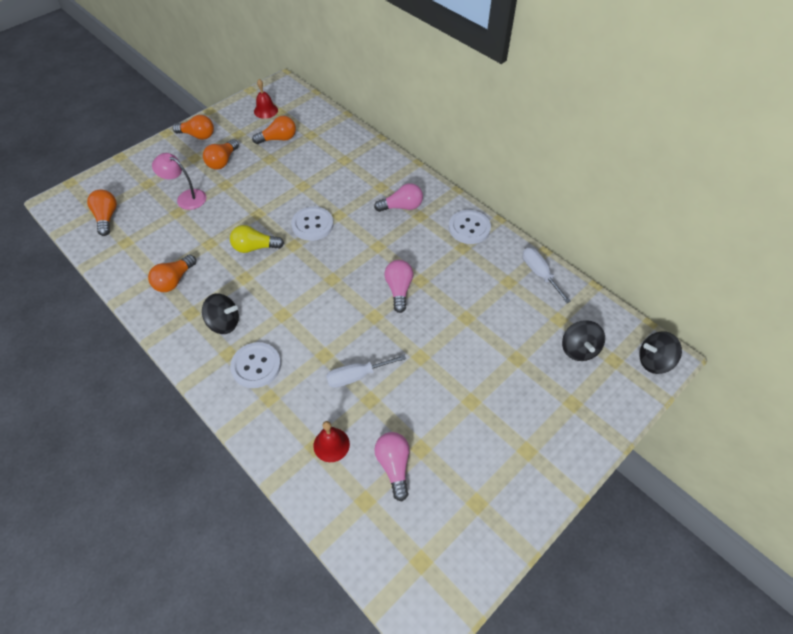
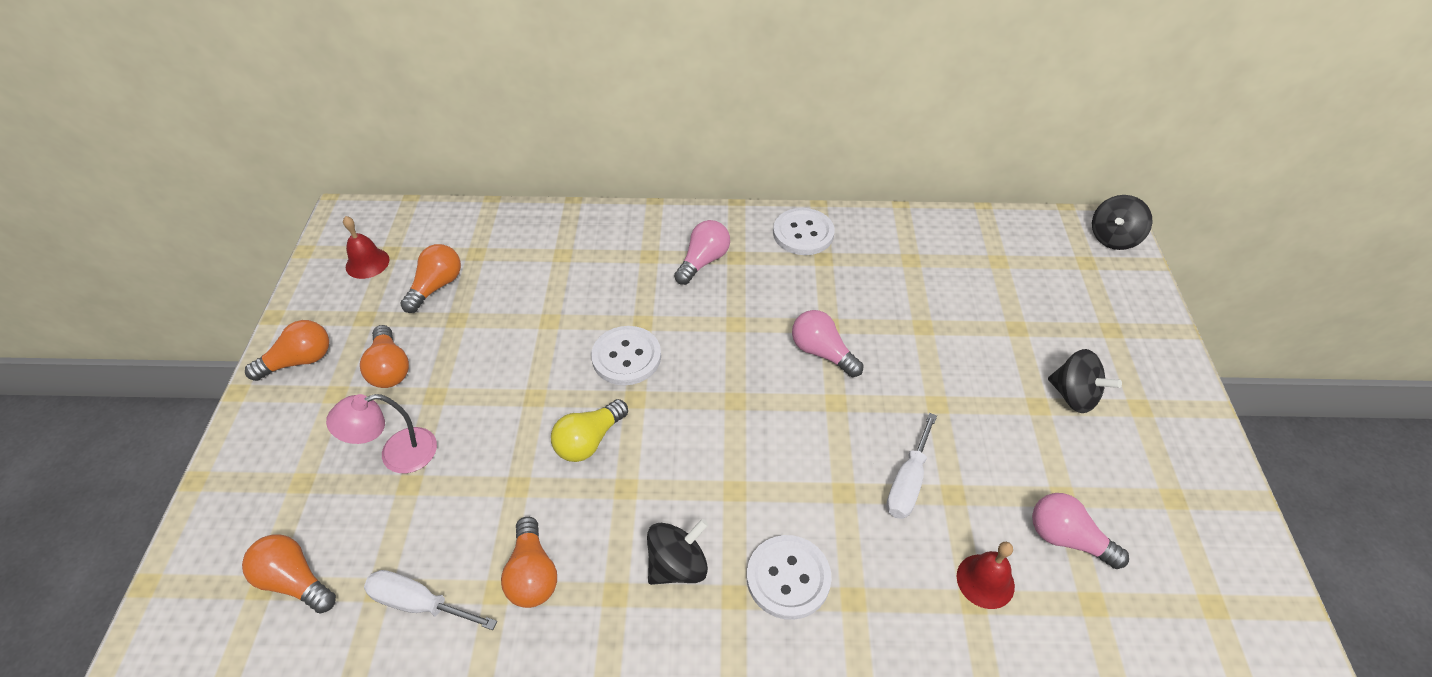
camera: 45 degrees left, 5 degrees down
white screwdriver [523,248,571,303] -> white screwdriver moved to [364,570,497,630]
black spinning top [562,320,605,361] -> black spinning top moved to [1048,349,1122,413]

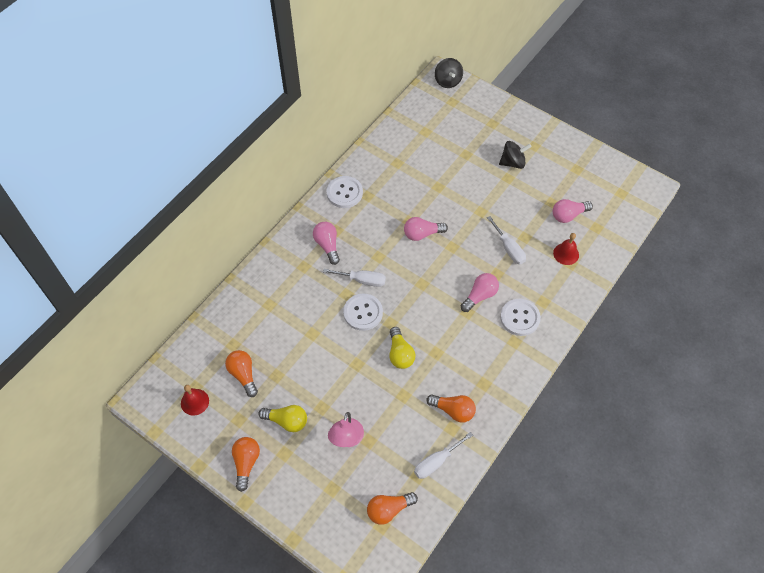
camera: 55 degrees left, 10 degrees up
orange light bulb [360,325,409,388] -> yellow light bulb [258,405,307,432]
black spinning top [647,519,708,585] -> none
none -> white screwdriver [323,269,386,287]
none -> pink light bulb [461,273,499,312]

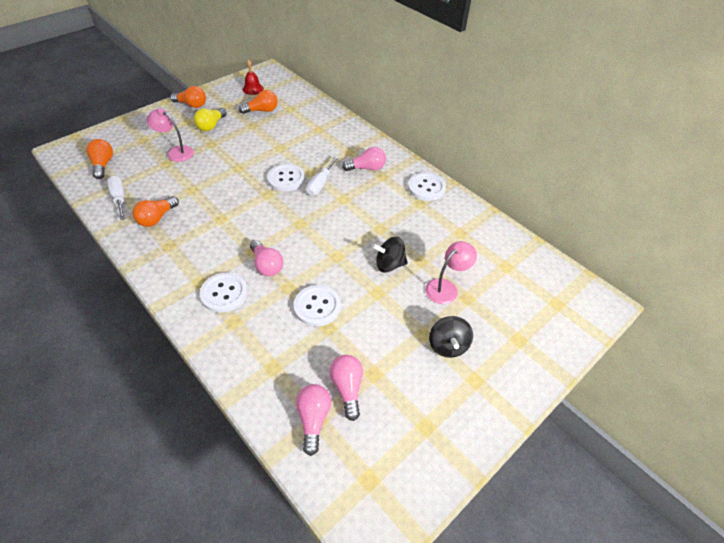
camera: 100 degrees right, 10 degrees down
yellow light bulb [389,327,416,369] -> none
pink light bulb [404,217,448,241] -> pink light bulb moved to [296,384,331,456]
black spinning top [435,58,463,88] -> black spinning top moved to [372,237,408,272]
white screwdriver [487,216,526,264] -> white button [294,285,341,327]
red bell [553,233,579,265] -> none
none -> pink lamp [425,241,477,304]

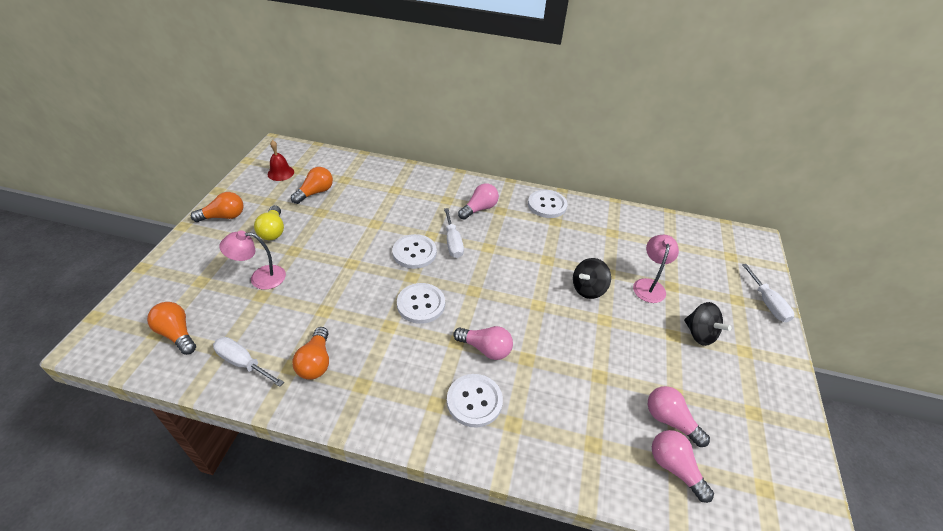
camera: 35 degrees left, 5 degrees down
white button [294,285,341,327] -> white button moved to [397,283,445,324]
none -> white screwdriver [742,264,794,323]

